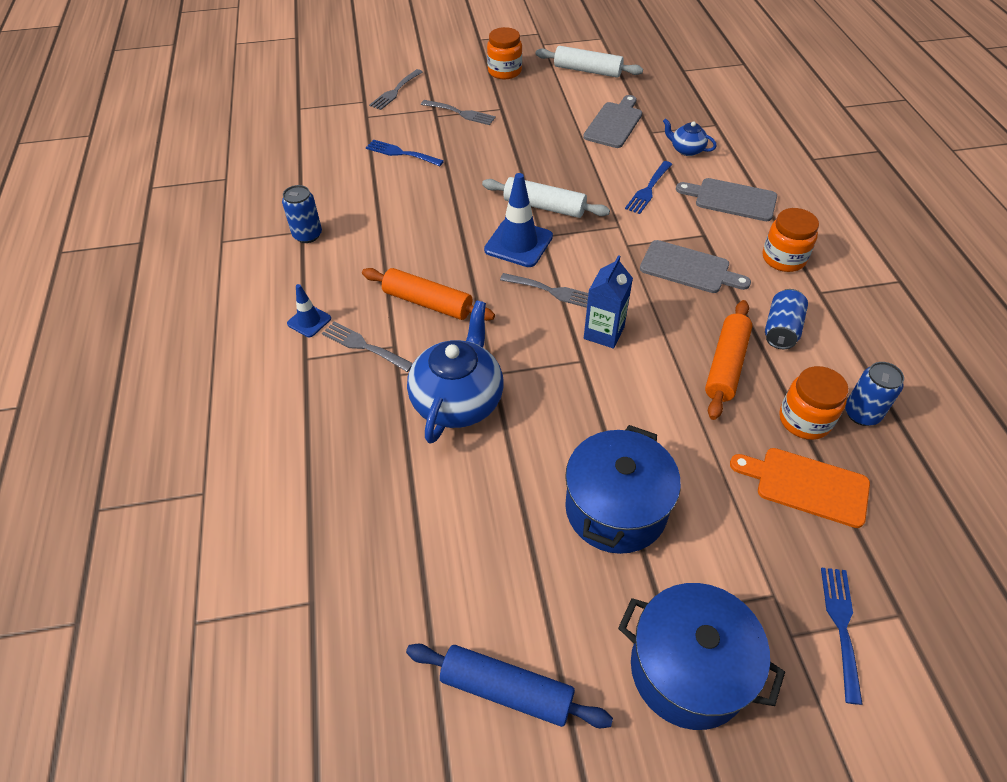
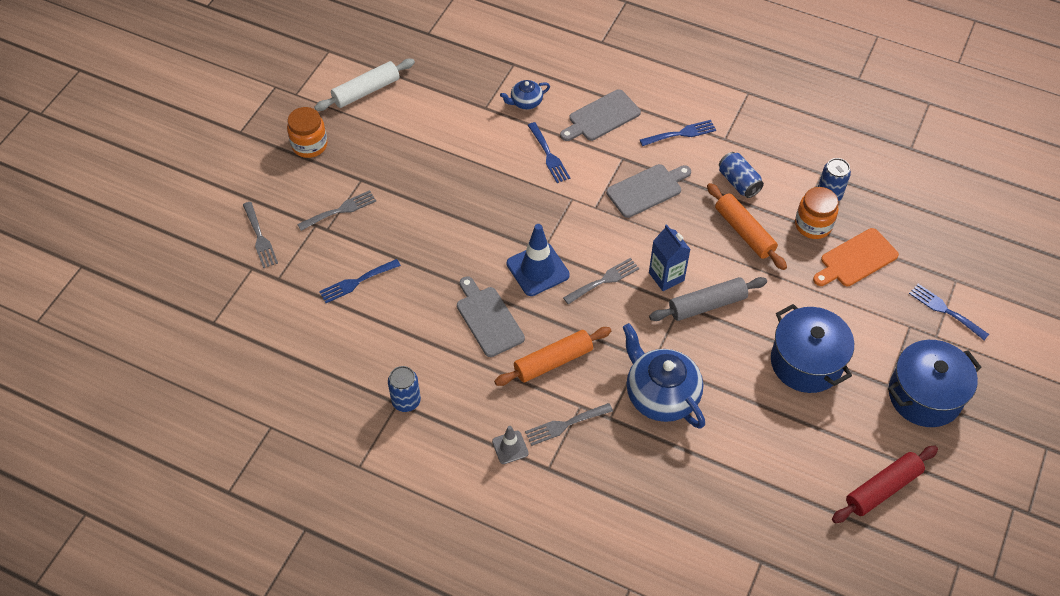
camera: 55 degrees left, 5 degrees up
blue traffic cone [287,284,331,337] -> grey traffic cone [492,426,529,464]
blue rolling pin [406,644,613,728] -> red rolling pin [832,446,938,523]
white rolling pin [482,177,610,218] -> none
grey cutting board [583,95,642,148] -> grey cutting board moved to [457,276,525,357]
orange jar [763,208,819,272] -> blue fork [640,120,716,146]
none -> grey rolling pin [649,277,767,321]

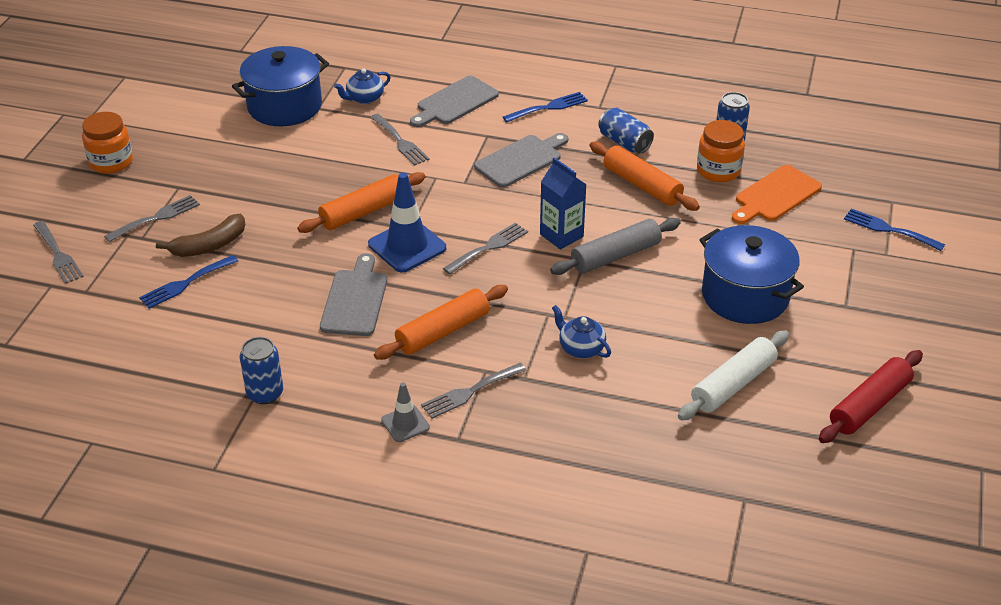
camera: 10 degrees left, 15 degrees down
white rolling pin [314,59,415,111] -> white rolling pin moved to [678,330,789,420]
grey cutting board [457,276,525,357] -> grey cutting board turned 45 degrees clockwise [320,253,387,336]
blue fork [528,122,570,183] -> grey fork [370,114,430,166]
blue teapot [623,323,705,429] -> blue teapot [552,305,611,358], size x0.50
blue pot [888,340,982,427] -> blue pot moved to [232,46,329,126]
none -> brown banana [156,214,245,257]
none -> orange rolling pin [297,172,425,233]

